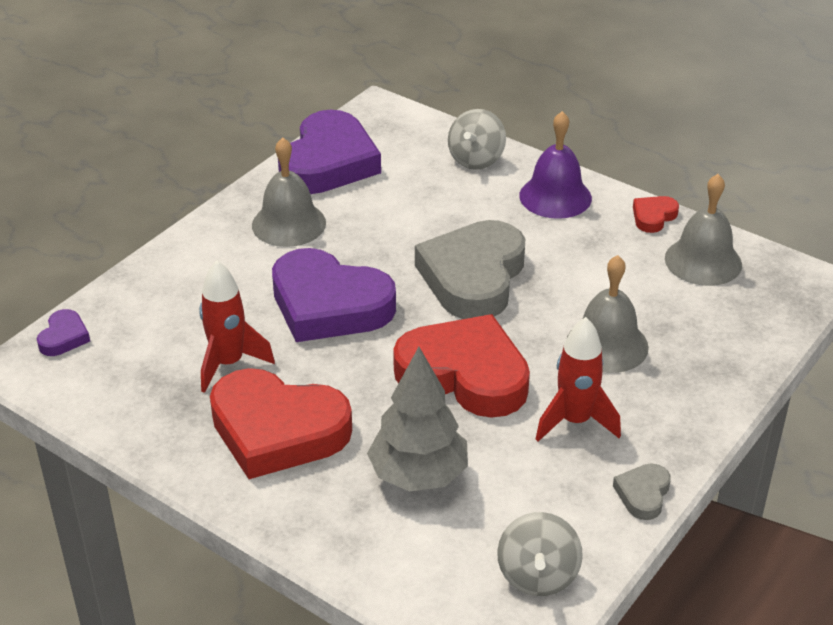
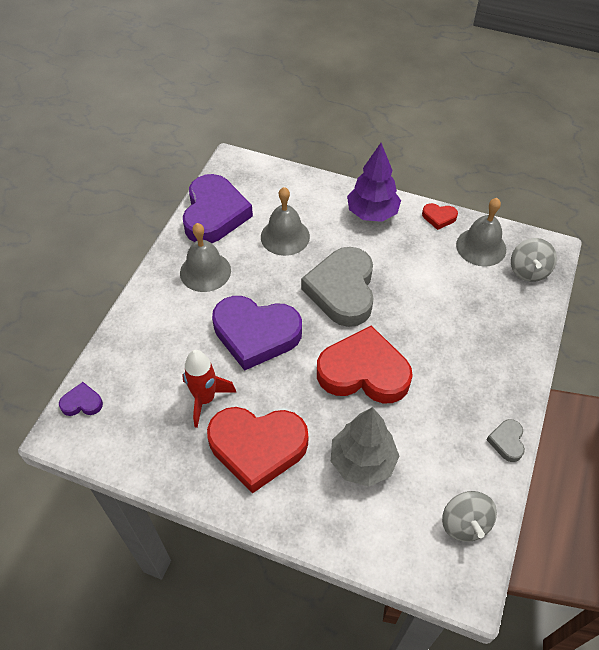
camera: 15 degrees left, 15 degrees up
purple heart [37,309,90,356] -> purple heart turned 90 degrees counterclockwise [59,382,103,416]
grey spinning top [448,109,506,170] -> grey spinning top moved to [511,238,557,282]
purple bell [519,111,592,219] -> purple tree [347,143,401,222]
red rocket [536,317,621,441] -> none
grey bell [567,255,649,373] -> grey bell moved to [261,187,310,256]
red heart [633,196,679,233] -> red heart turned 105 degrees counterclockwise [422,203,458,230]

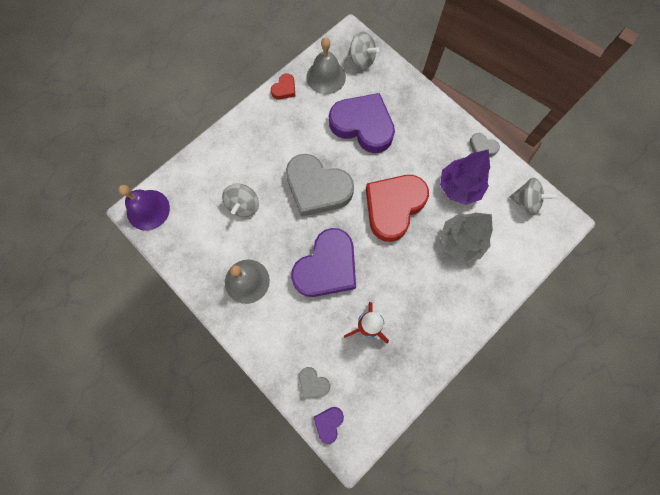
camera: 65 degrees left, 20 degrees up
purple heart [183,174,253,243] -> purple heart moved to [329,93,395,153]
red heart [207,407,308,494] -> none
grey bell [261,187,310,256] -> grey spinning top [222,183,259,217]
purple tree [347,143,401,222] -> purple tree moved to [440,149,490,205]
none -> purple bell [118,185,170,231]
none -> grey heart [299,367,330,398]

